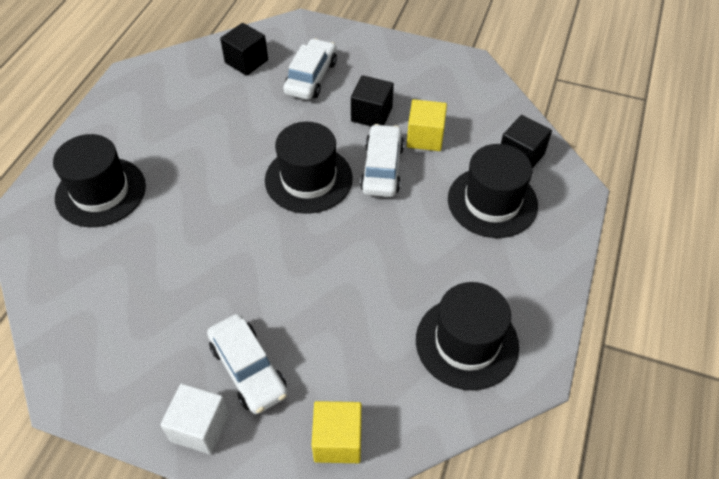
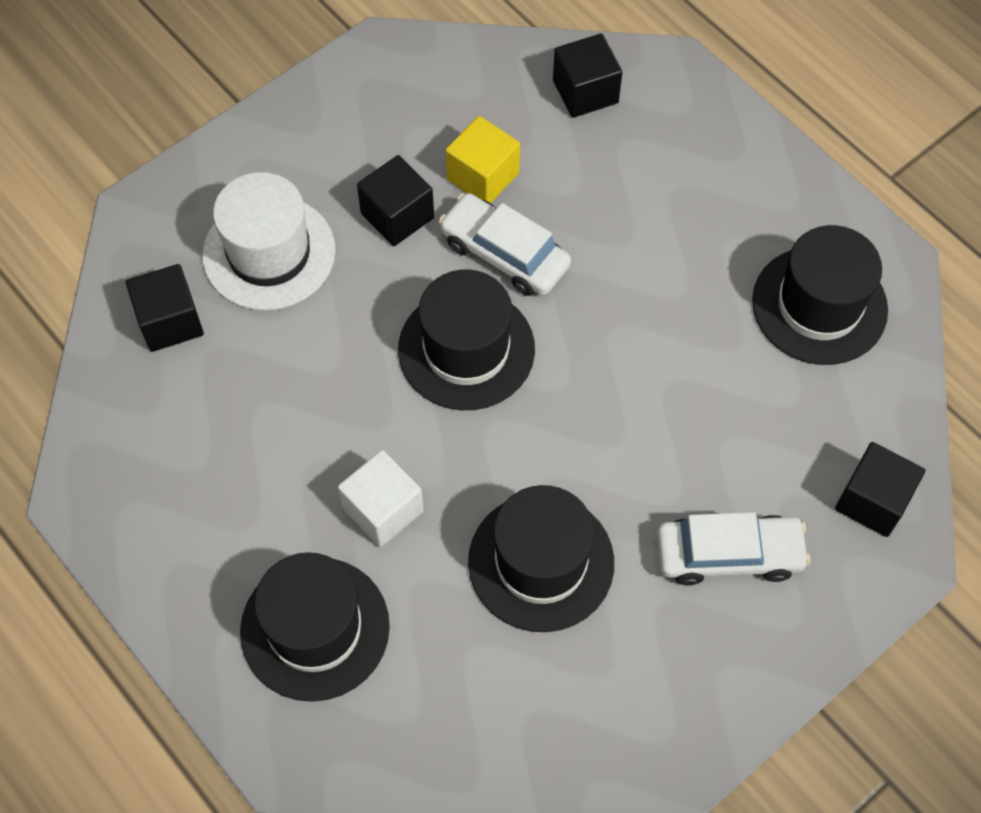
camera: 60 degrees left, 10 degrees up
white cube [161,384,229,454] -> white cube moved to [338,450,424,547]
white car [283,38,337,100] -> white hat [202,172,336,310]
yellow cube [311,401,362,463] -> black cube [835,442,925,537]
black hat [448,144,538,238] -> black hat moved to [468,485,614,632]

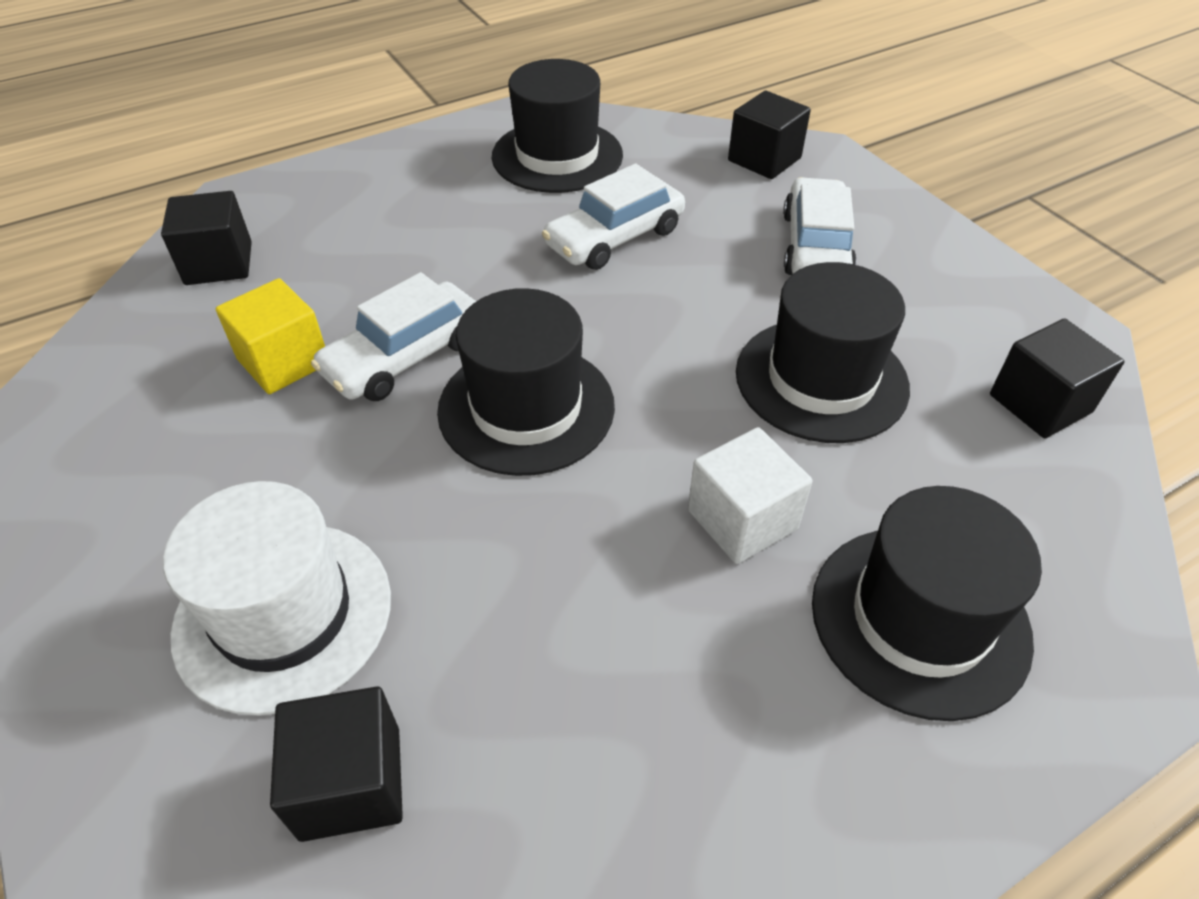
camera: 80 degrees left, 15 degrees down
black cube [357,155,434,246] -> black cube moved to [990,319,1125,438]
none -> white car [542,164,685,270]

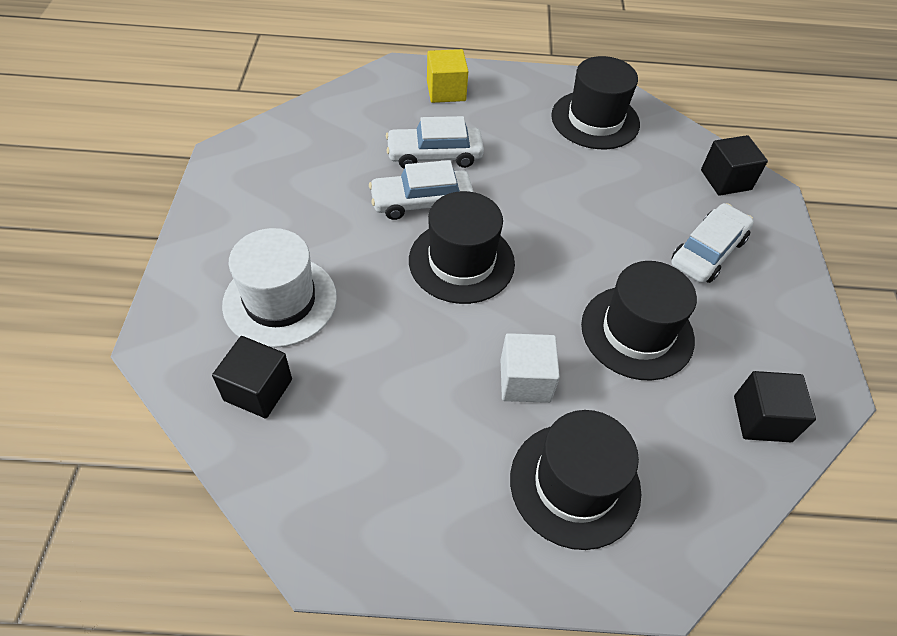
camera: 30 degrees right, 5 degrees up
black cube [161,191,252,285] -> none
yellow cube [216,278,325,394] -> yellow cube moved to [427,49,468,103]
white car [542,164,685,270] -> white car moved to [386,116,484,169]

